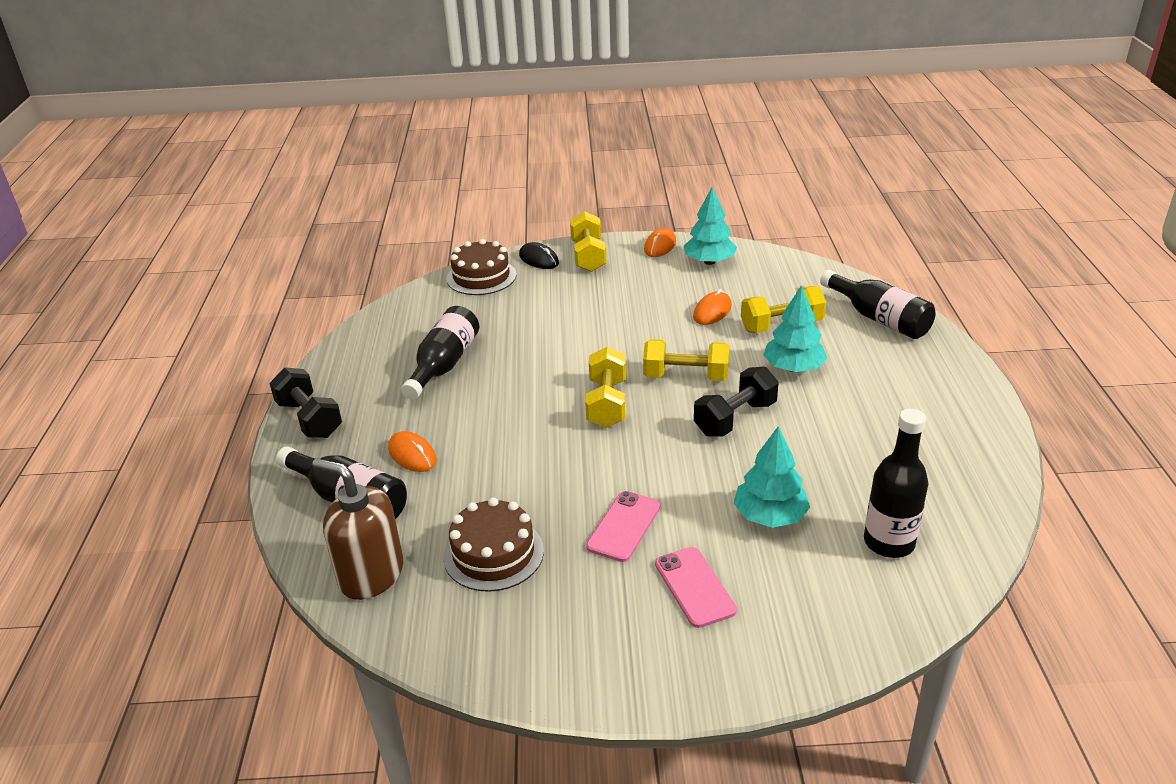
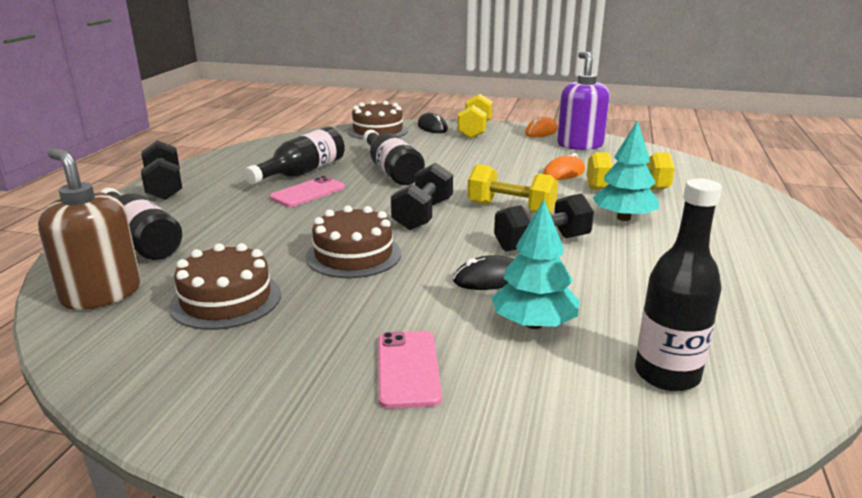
camera: 15 degrees right, 10 degrees down
orange mouse [388,431,437,472] -> none
yellow dumbbell [585,347,626,428] -> black dumbbell [391,163,453,230]
pink phone [586,491,661,562] -> pink phone moved to [270,176,345,207]
turquoise tree [684,187,737,265] -> purple soap dispenser [557,52,610,150]
black bottle [820,270,936,339] -> black bottle moved to [363,130,425,185]
none -> brown cake [306,205,401,278]
none -> black mouse [453,255,514,290]

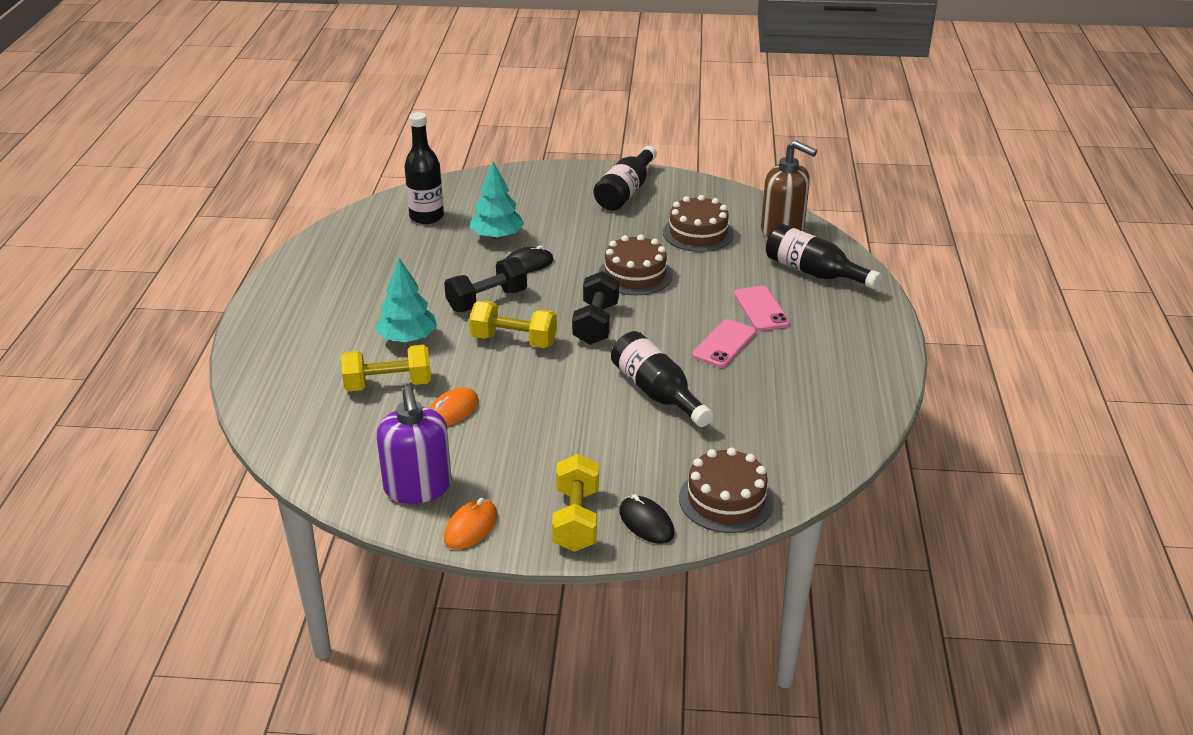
camera: 170 degrees right, 10 degrees up
black dumbbell [141,140,182,200] -> none
black bottle [244,127,345,184] -> black bottle moved to [594,146,657,211]
pink phone [378,331,442,409] -> pink phone moved to [734,286,790,331]

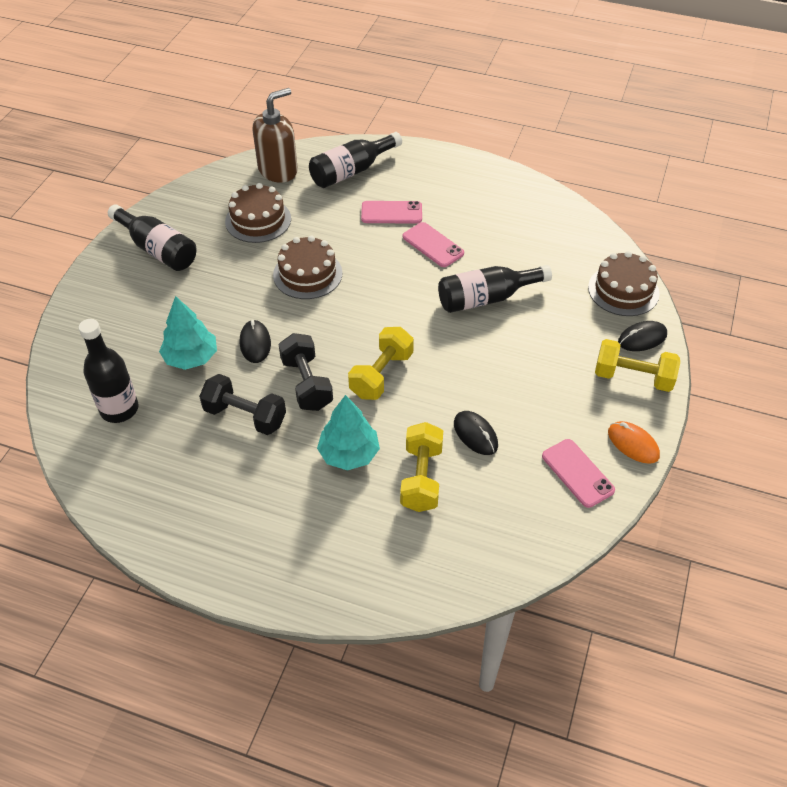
camera: 75 degrees left, 15 degrees up
purple soap dispenser [377,386,452,504] -> pink phone [542,439,615,508]
orange mouse [430,388,479,426] -> black mouse [454,411,498,455]
black dumbbell [572,271,619,345] -> black dumbbell moved to [199,374,286,435]

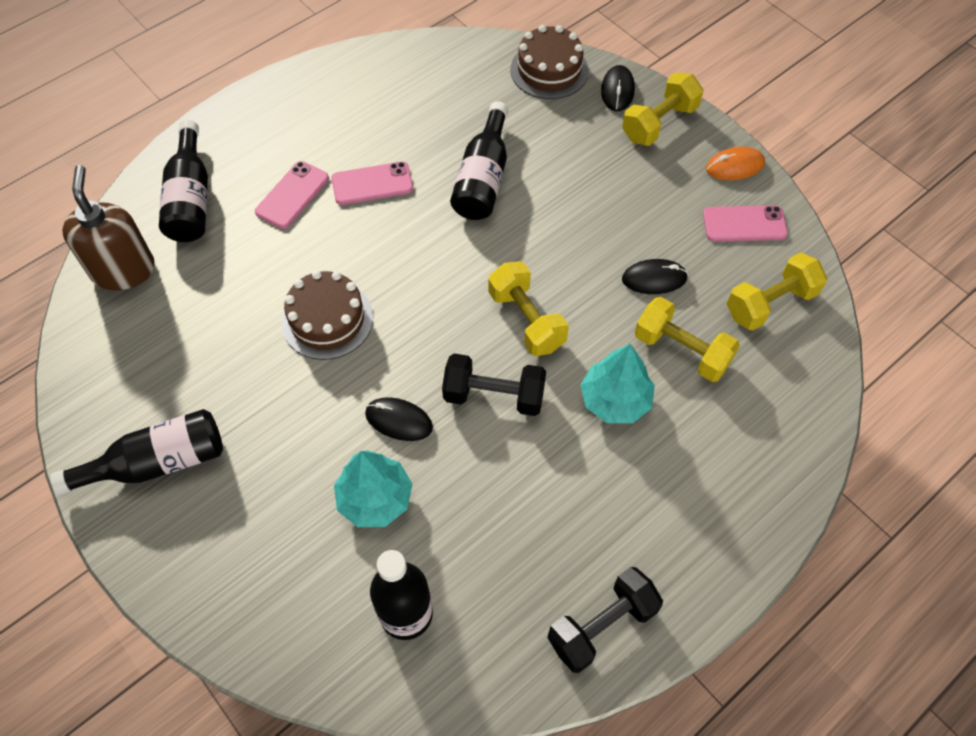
camera: 60 degrees left, 10 degrees up
black dumbbell [199,374,286,435] -> black dumbbell moved to [547,567,663,673]
brown cake [225,183,291,243] -> none
none -> yellow dumbbell [727,252,827,331]

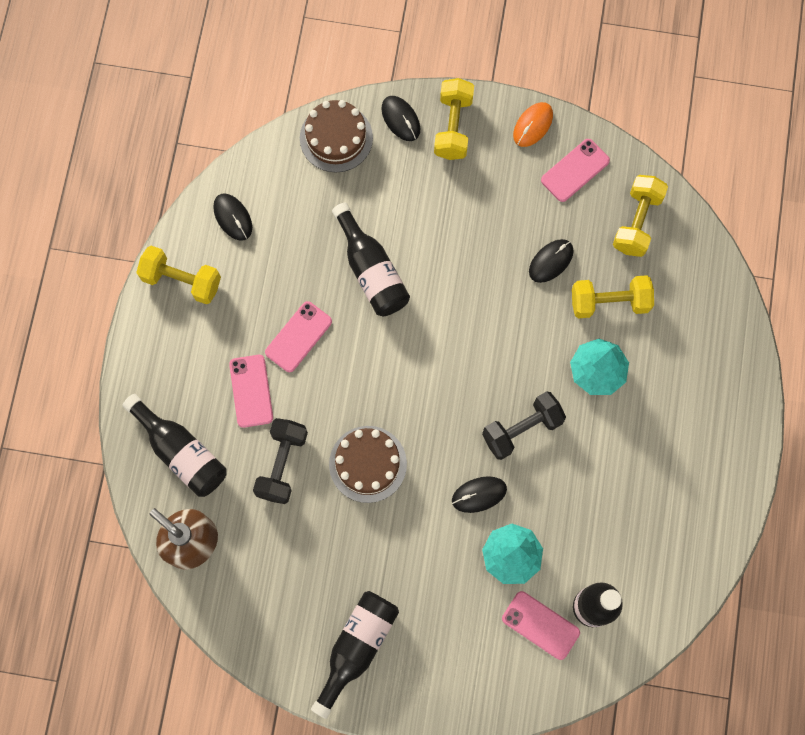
camera: 40 degrees left, 15 degrees up
yellow dumbbell [488,261,569,356] -> yellow dumbbell moved to [136,246,221,304]
black dumbbell [547,567,663,673] -> black dumbbell moved to [253,418,308,504]
none -> black mouse [213,194,252,241]
none -> pink phone [502,591,580,660]

